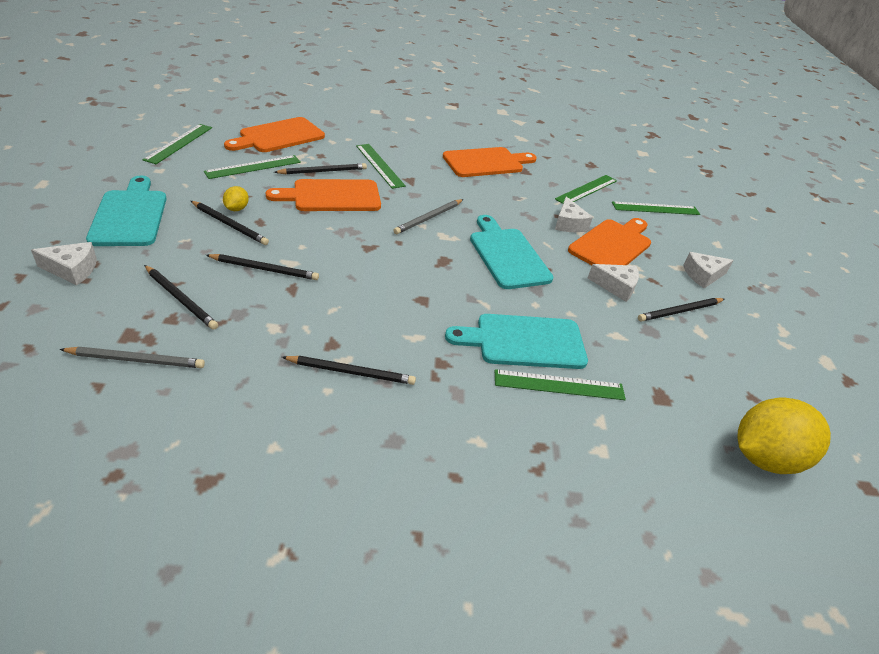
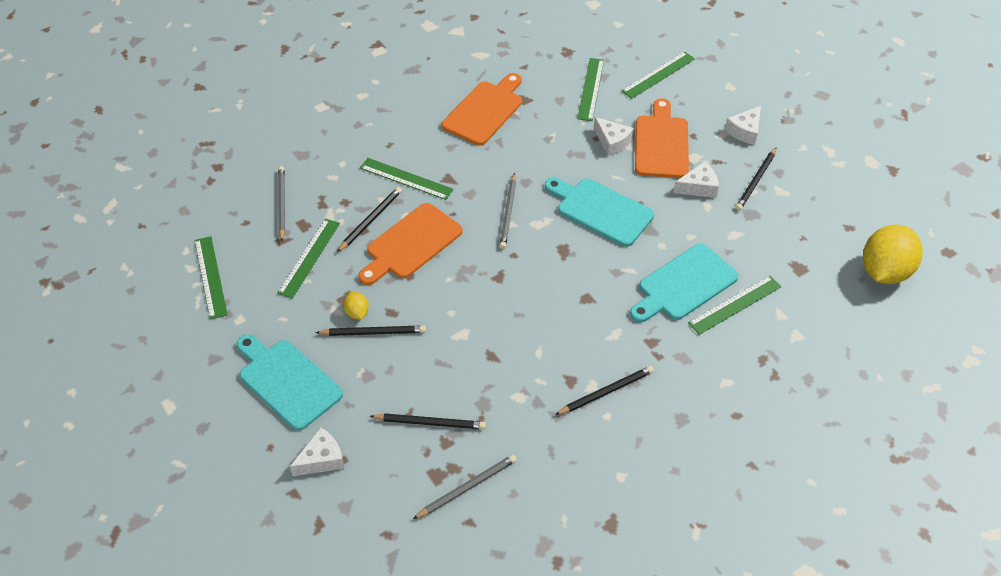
camera: 30 degrees left, 10 degrees up
black pencil [206,254,319,280] -> none
orange cutting board [224,117,325,152] -> grey pencil [278,166,285,241]

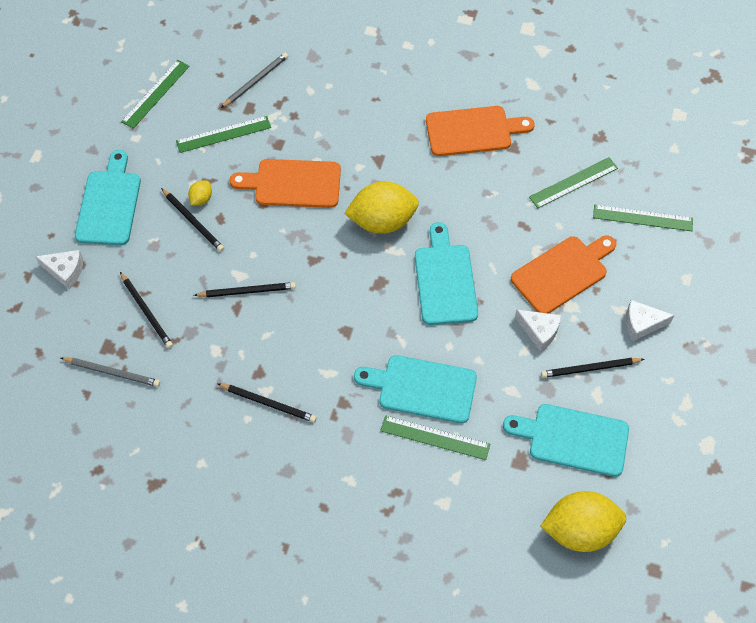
camera: 50 degrees right, 10 degrees up
black pencil [337,187,402,252] -> black pencil moved to [194,282,296,297]
green ruler [360,158,453,200] -> none
grey pencil [499,173,516,249] -> yellow lemon [344,181,419,234]
white cheese [594,117,634,156] -> none
none -> turquoise cutting board [503,404,629,477]

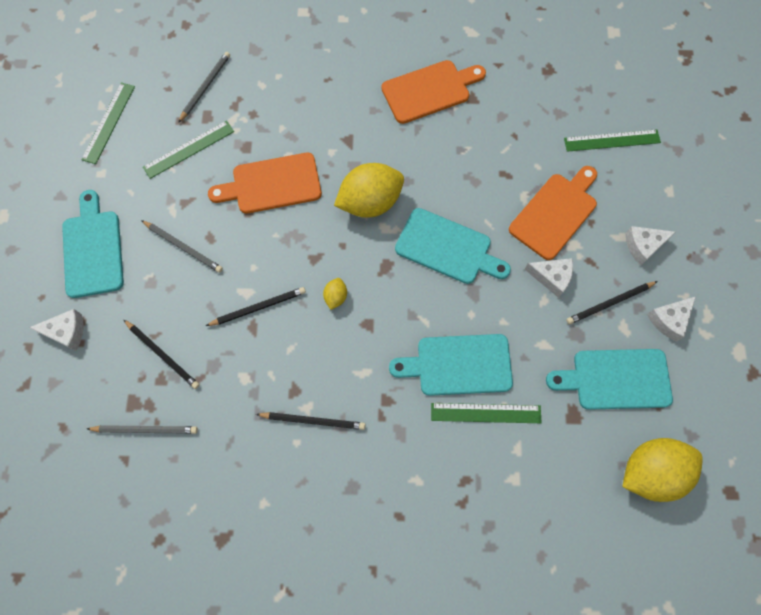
camera: 15 degrees left, 10 degrees up
black pencil [161,188,224,252] -> grey pencil [141,220,223,273]
yellow lemon [188,180,212,205] -> yellow lemon moved to [323,278,347,310]
turquoise cutting board [415,222,478,325] -> turquoise cutting board turned 135 degrees clockwise [395,208,511,284]
green ruler [529,157,618,208] -> none
none -> white cheese [647,296,696,342]

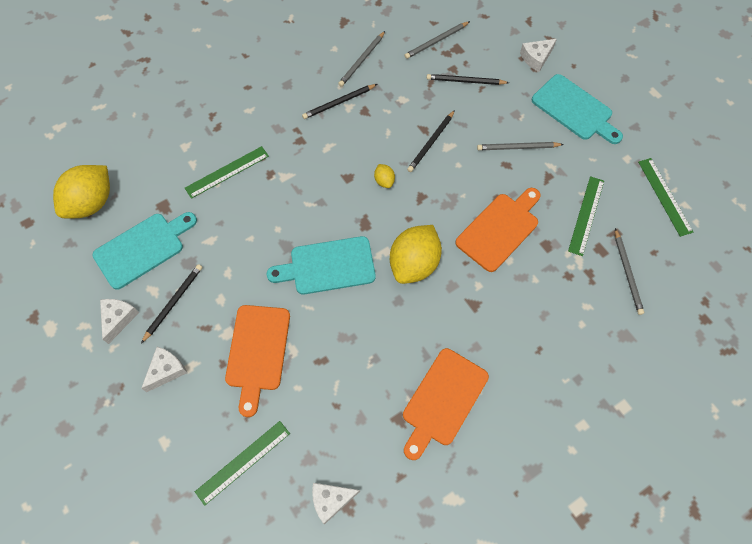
camera: 145 degrees right, 5 degrees down
turquoise cutting board [389,334,513,396] -> none
white cheese [524,258,573,298] -> white cheese moved to [312,483,360,524]
none -> grey pencil [338,31,385,87]

